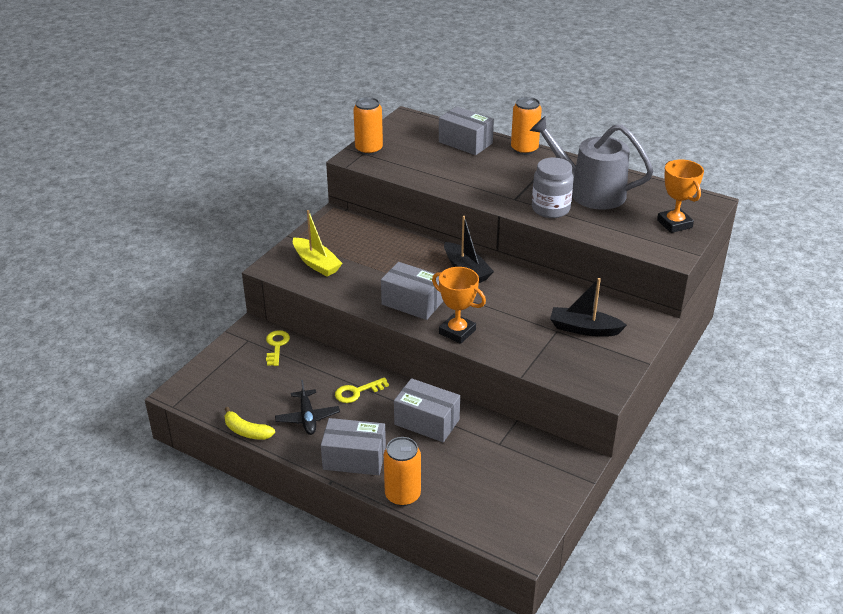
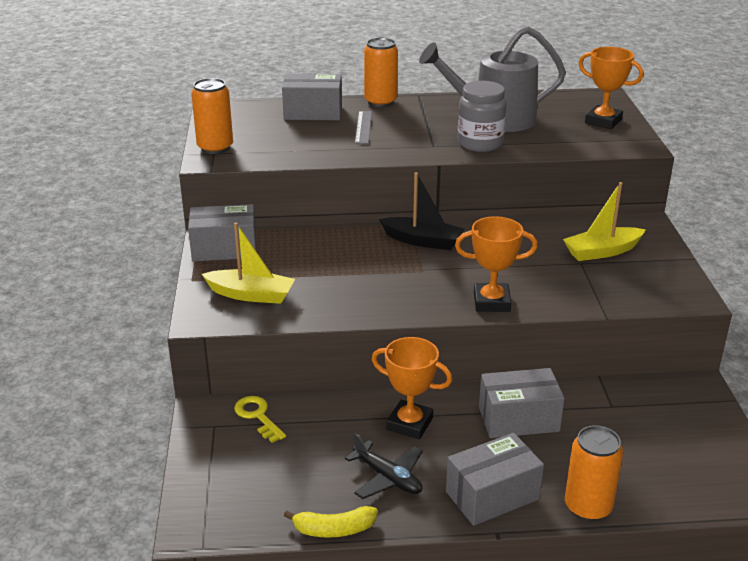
camera: 35 degrees left, 5 degrees down
yellow key [335,377,389,403] -> orange trophy [372,337,452,439]
grey box [381,262,443,320] -> grey box moved to [188,204,256,261]
black boat [550,278,627,337] -> yellow boat [563,182,646,261]
none -> grey ruler [355,111,372,144]

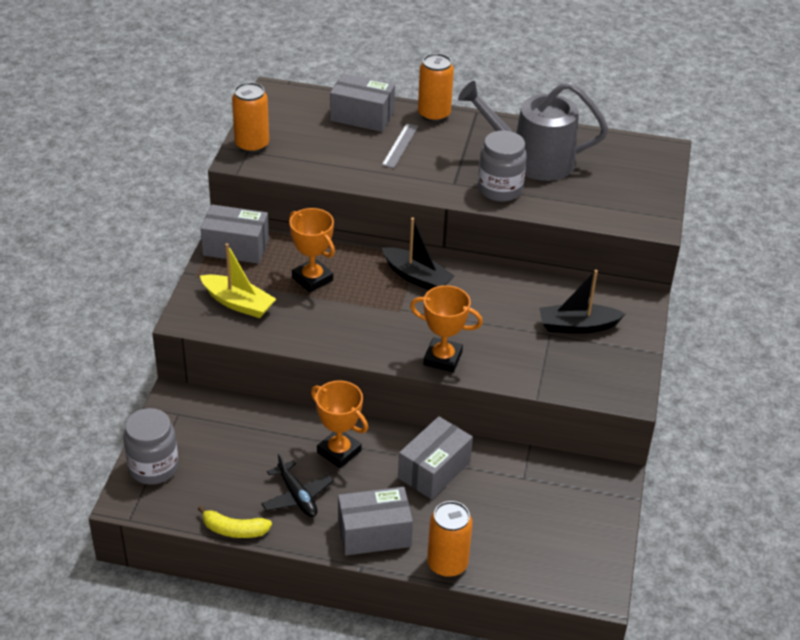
camera: 15 degrees right, 10 degrees up
yellow key [234,396,286,443] -> none
grey box [479,368,565,438] -> grey box turned 60 degrees counterclockwise [398,416,473,499]
yellow boat [563,182,646,261] -> black boat [539,270,625,334]
orange trophy [578,47,643,129] -> orange trophy moved to [289,208,335,292]
none -> grey jar [123,408,178,485]

